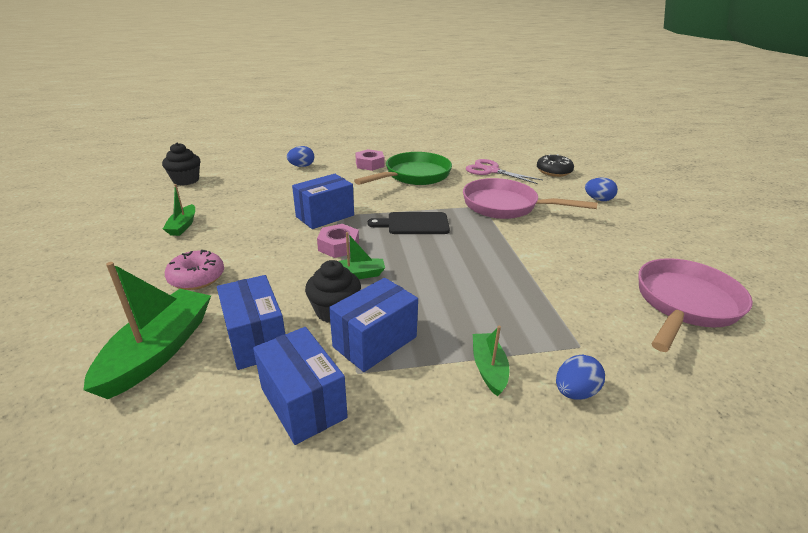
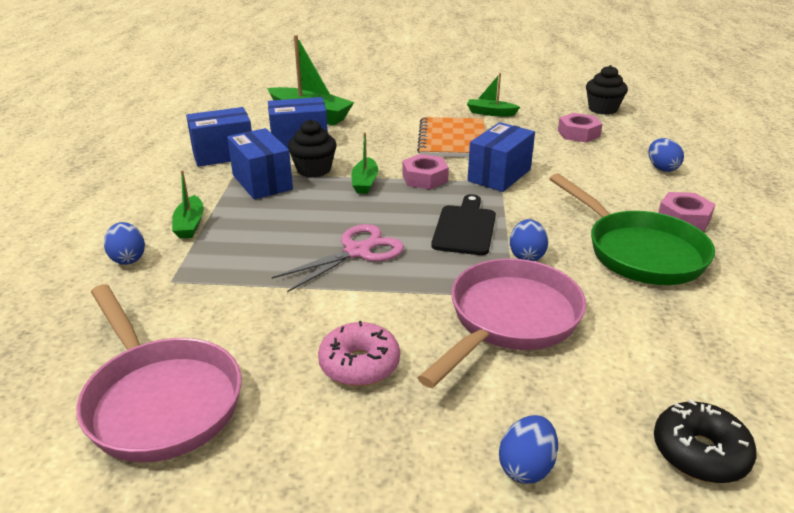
camera: 105 degrees right, 0 degrees up
pink donut [165,250,224,290] -> pink donut moved to [318,321,400,386]
blue box [292,174,354,229] -> blue box turned 60 degrees clockwise [468,122,535,192]
pink scissors [466,159,543,184] -> pink scissors moved to [272,224,404,292]
green boat [473,326,509,397] -> green boat turned 75 degrees clockwise [172,170,204,239]
none -> orange notebook [417,117,485,157]
none -> blue egg [510,219,548,261]
none -> pink nut [558,113,602,143]

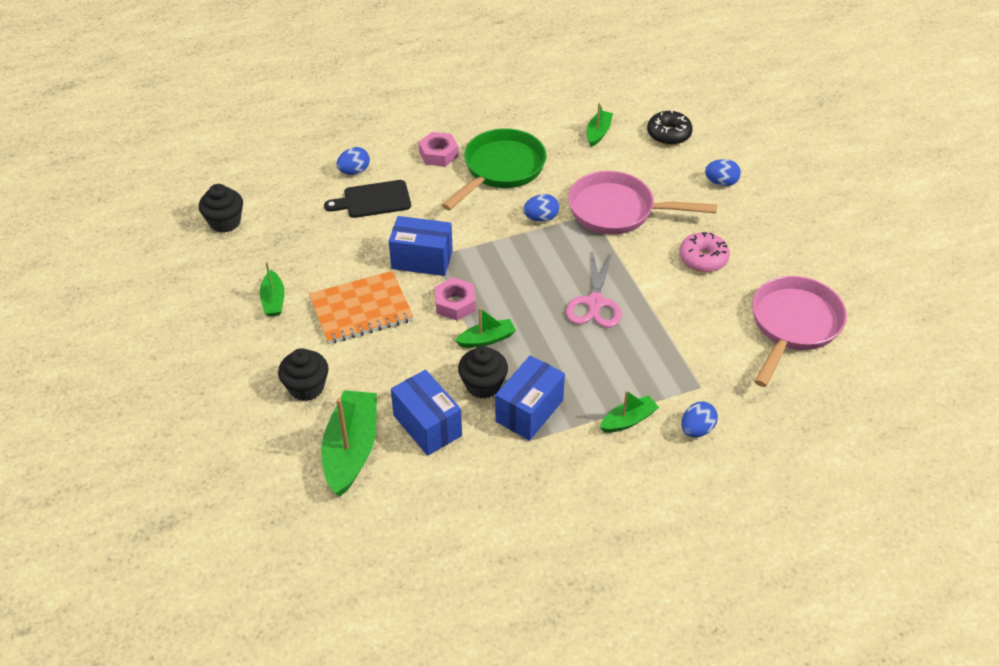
camera: 115 degrees left, 15 degrees up
blue box [186,107,252,167] -> none
pink scissors [272,224,404,292] -> pink scissors turned 105 degrees counterclockwise [566,252,622,328]
black cutting board [431,194,496,255] -> black cutting board moved to [324,180,411,218]
pink nut [558,113,602,143] -> none
none -> black cupcake [278,348,329,401]
none -> green boat [587,103,613,147]

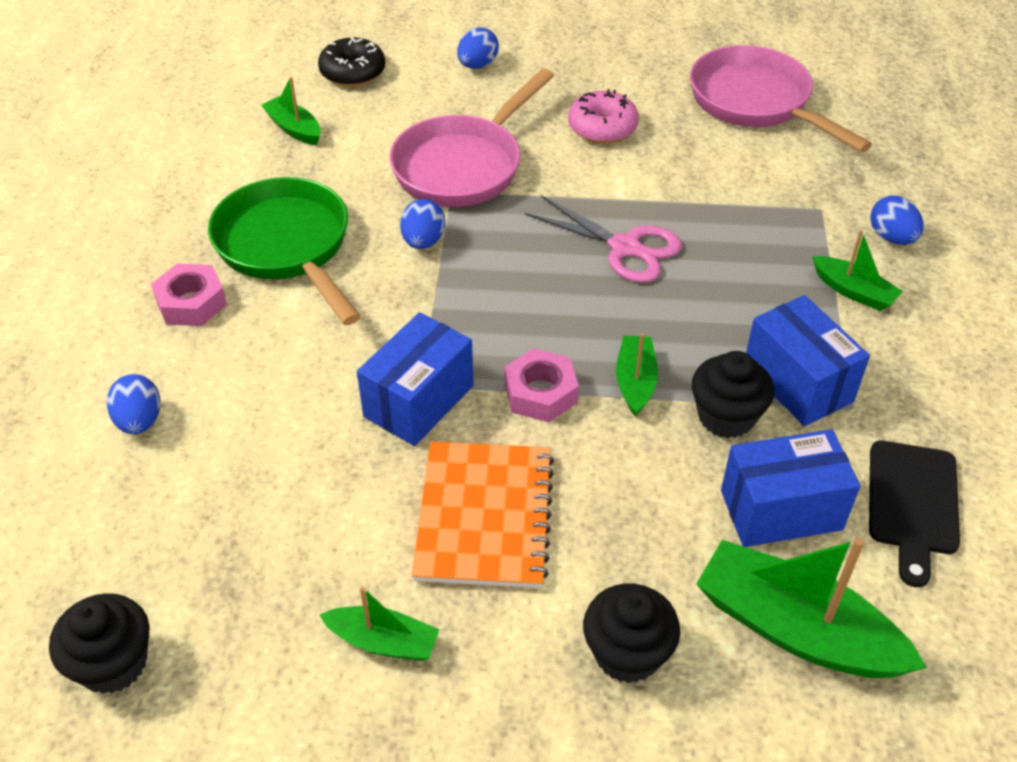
camera: 65 degrees left, 0 degrees up
black cutting board [324,180,411,218] -> black cutting board moved to [869,441,960,587]
green boat [600,390,659,433] -> green boat turned 135 degrees clockwise [812,230,903,311]

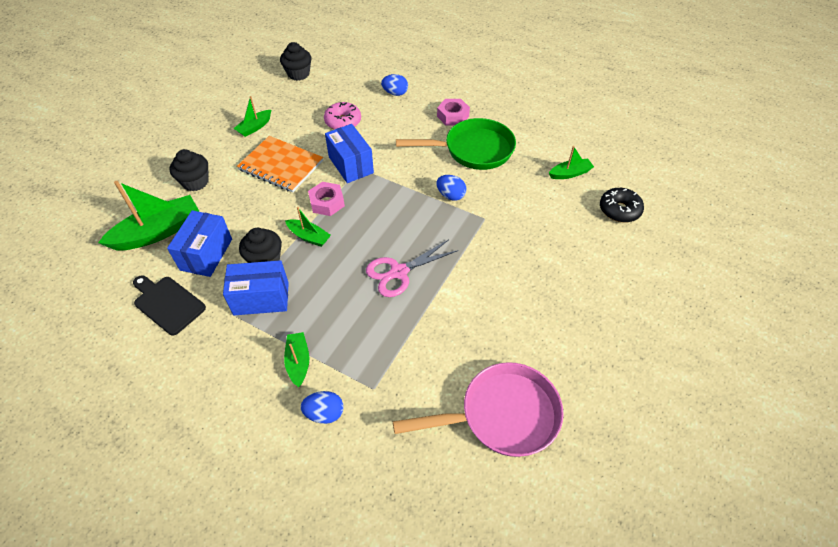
camera: 115 degrees right, 5 degrees up
pink pan [389,69,554,207] -> none
blue egg [457,27,499,69] -> none
pink donut [568,89,639,144] -> pink donut moved to [324,102,361,130]
green boat [812,230,903,311] -> green boat turned 105 degrees clockwise [284,332,309,387]

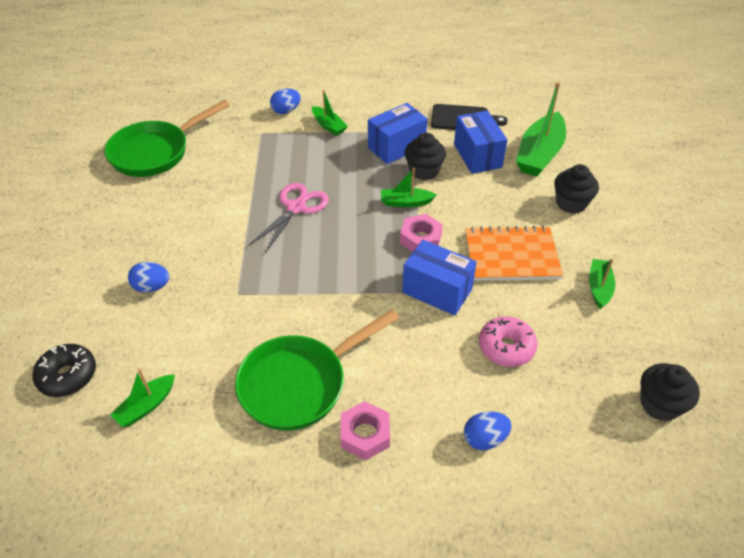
camera: 150 degrees right, 5 degrees down
pink pan [393,362,564,457] -> green pan [104,100,230,177]
blue egg [437,175,466,201] -> blue egg moved to [128,262,170,293]

